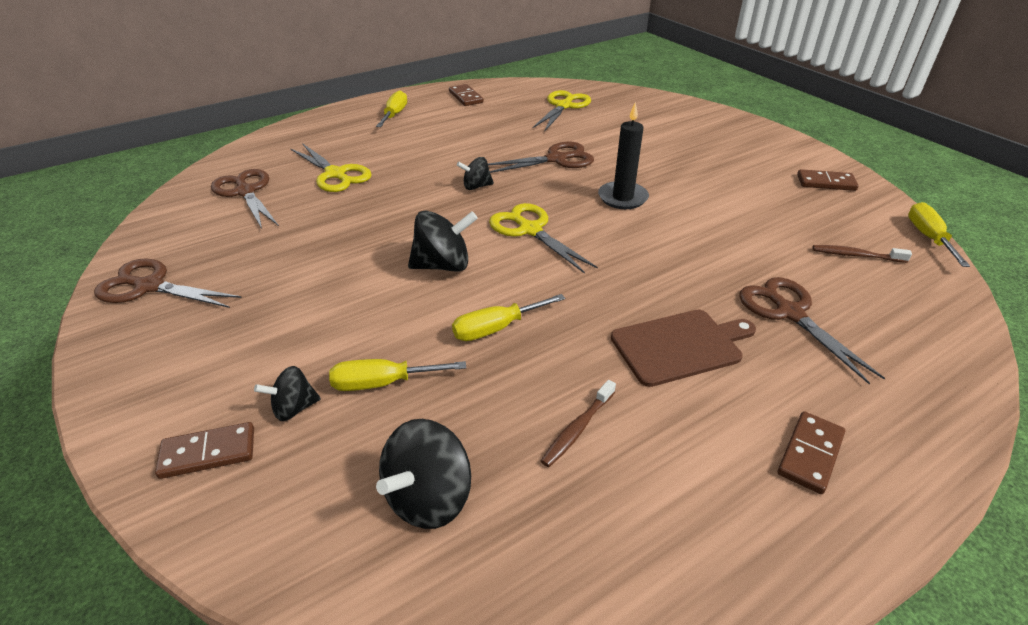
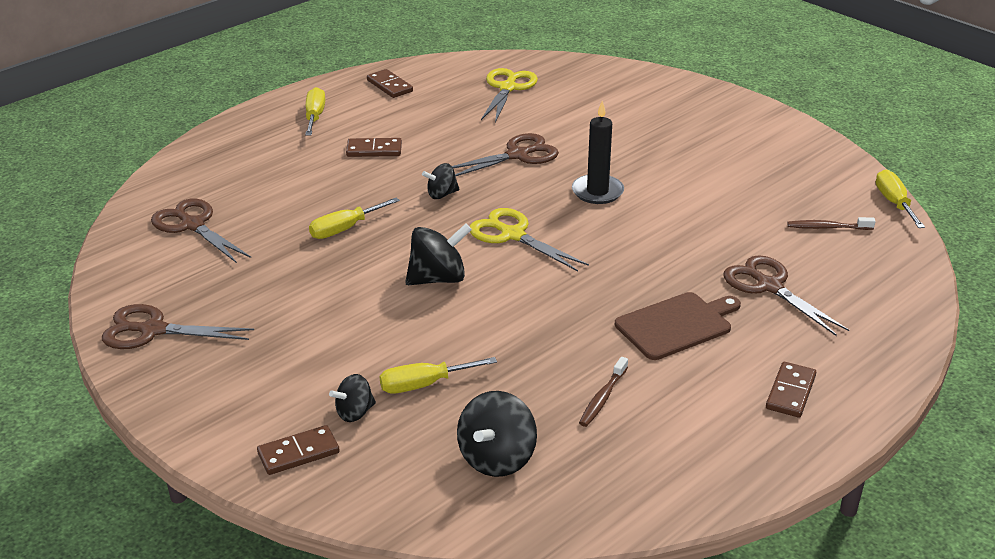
camera: 10 degrees left, 5 degrees down
yellow scissors [290,143,372,192] -> none
yellow screwdriver [452,294,565,341] -> yellow screwdriver moved to [309,197,400,239]
brown domino [797,169,859,191] -> brown domino moved to [346,138,402,157]

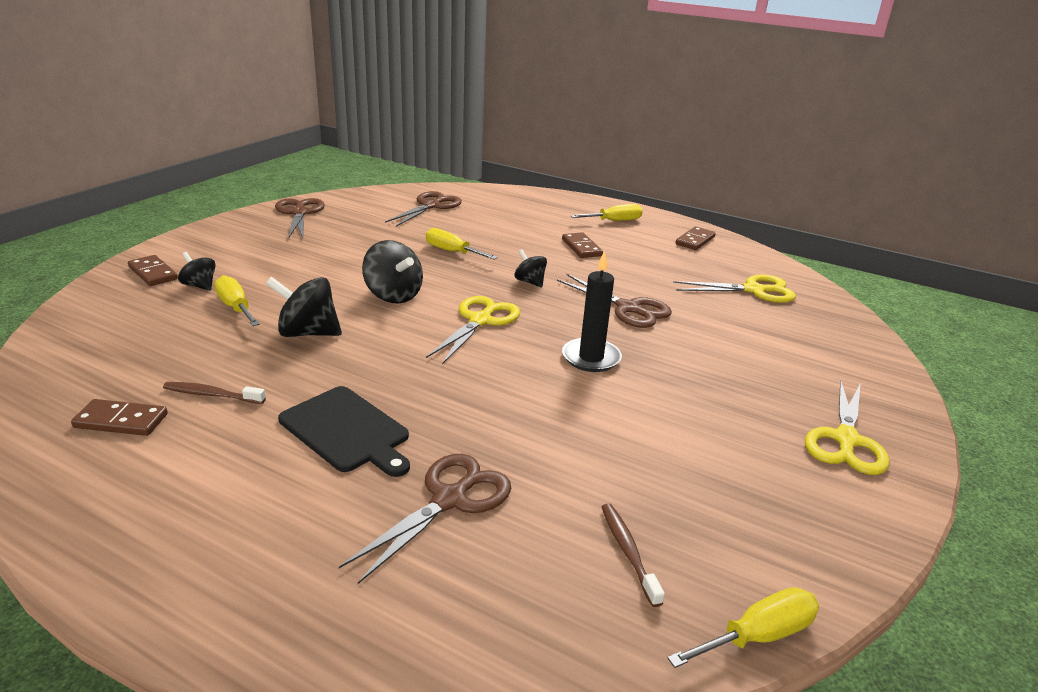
camera: 70 degrees right, 5 degrees down
black spinning top [457,391,537,477] -> black spinning top moved to [266,277,342,337]
brown cutting board [615,292,741,360] -> black cutting board [278,386,410,477]
brown domino [766,362,816,418] -> brown domino moved to [71,399,168,436]
none -> yellow scissors [805,379,890,475]

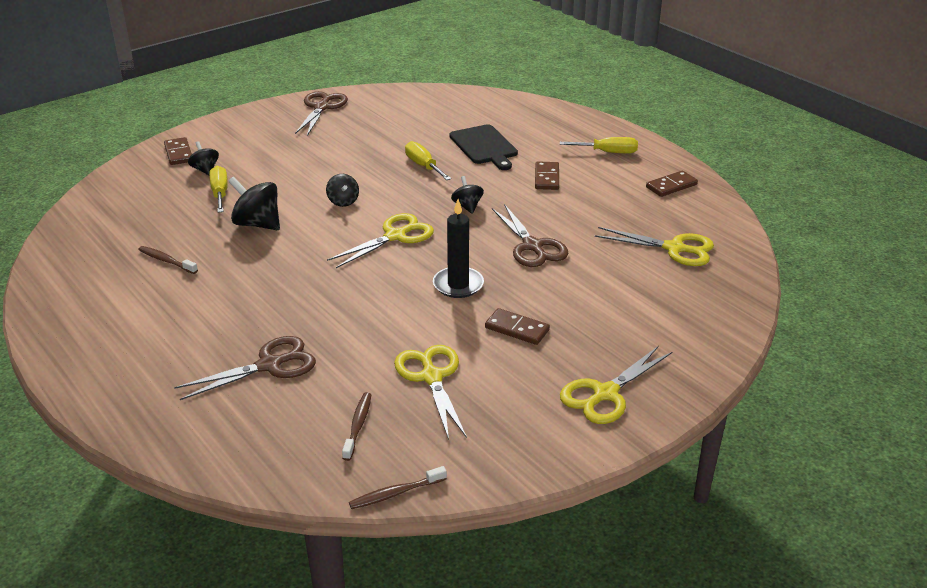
camera: 25 degrees right, 5 degrees up
brown domino [71,399,168,436] -> brown domino moved to [485,308,550,345]
black cutting board [278,386,410,477] -> black cutting board moved to [449,124,518,170]
black spinning top [362,240,423,304] -> black spinning top [326,174,359,207], size x0.60
brown scissors [385,191,462,227] -> none
yellow screwdriver [667,587,819,668] -> brown toothbrush [349,466,447,509]
none -> yellow scissors [394,345,467,440]

